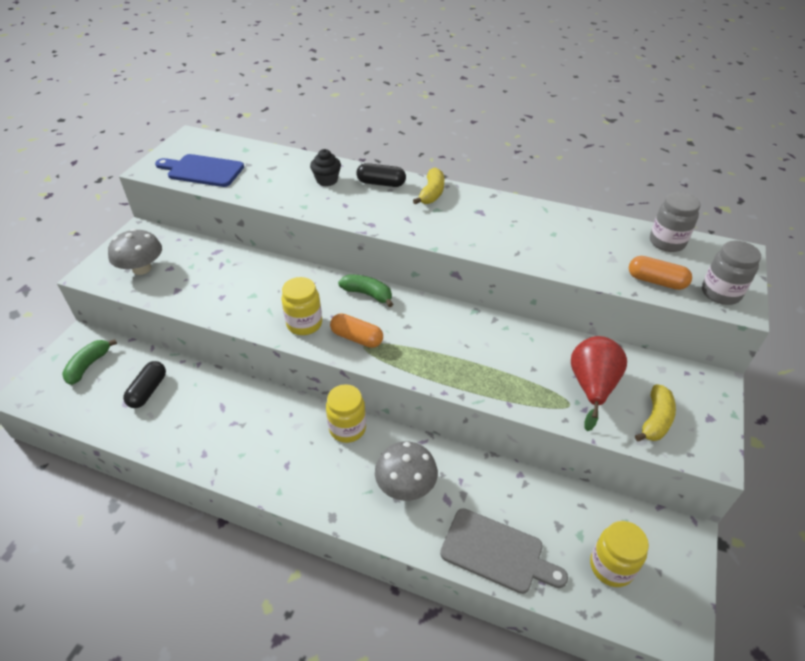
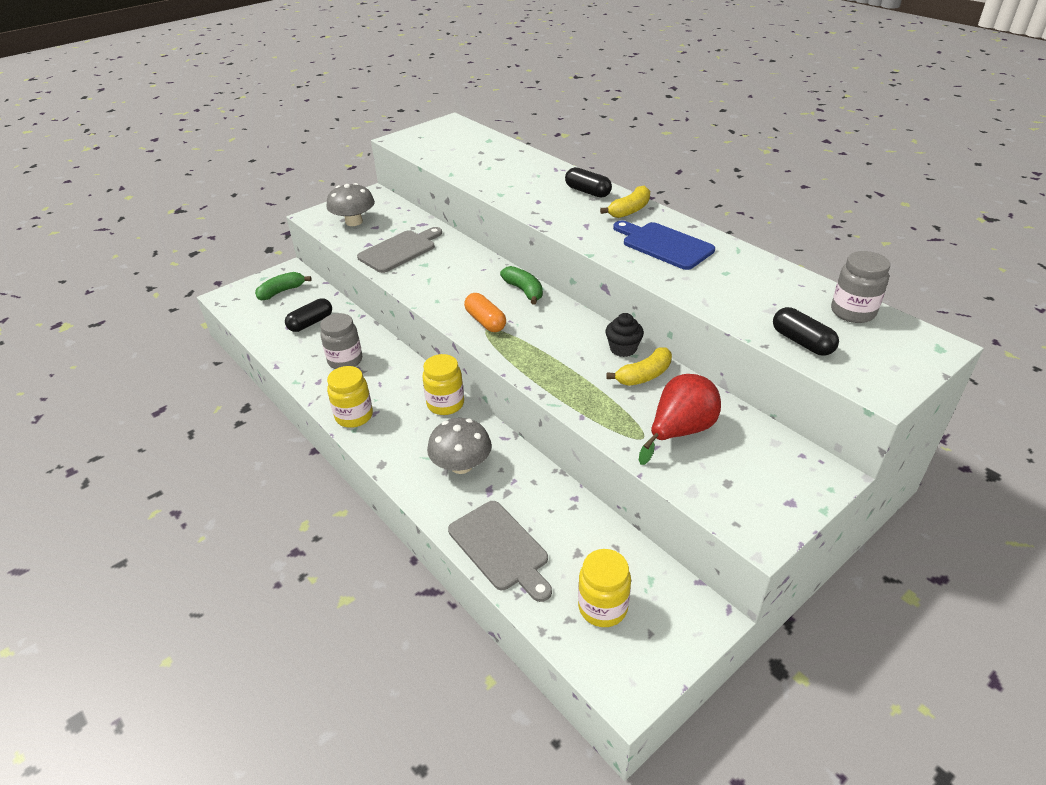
camera: 30 degrees right, 5 degrees down
blue cutting board [155,154,244,187] -> blue cutting board moved to [613,221,715,270]
yellow jar [281,277,322,335] -> yellow jar moved to [327,366,373,428]
black cupcake [310,149,341,186] -> black cupcake moved to [605,313,644,357]
orange capsule [629,256,692,290] -> black capsule [773,307,839,356]
yellow banana [635,384,676,441] -> yellow banana moved to [607,347,672,386]
grey jar [702,240,761,305] -> grey jar moved to [320,313,362,369]
none -> grey cutting board [357,227,442,273]

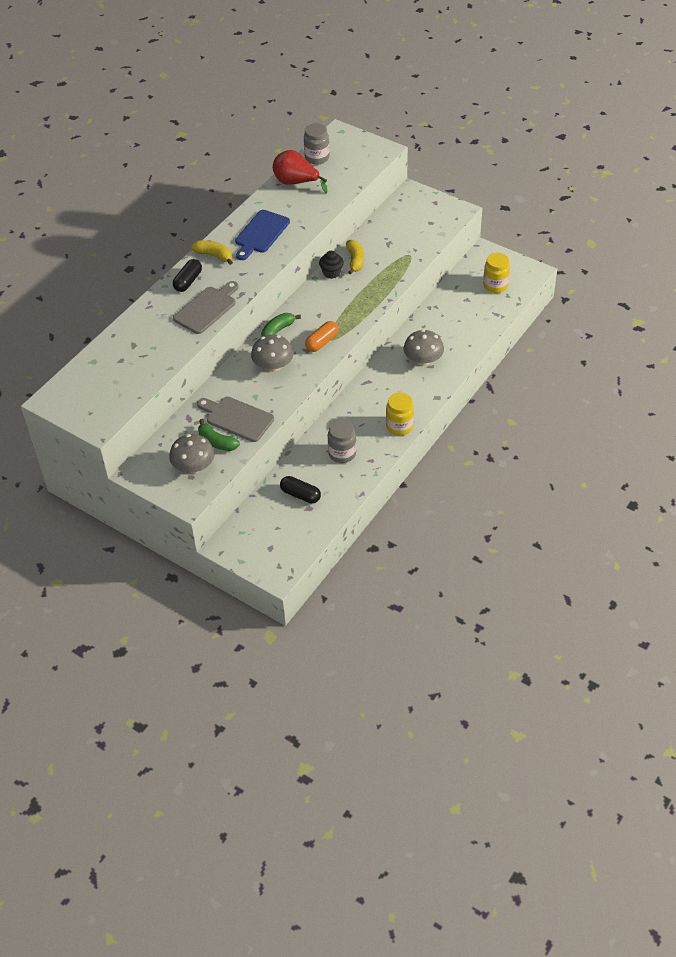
camera: 105 degrees left, 10 degrees up
green banana [255,272,312,300] -> green banana moved to [198,419,240,451]
yellow jar [422,354,464,415] -> none
grey cutting board [448,501,552,602] -> grey cutting board moved to [173,281,239,334]
yellow banana [607,347,672,386] -> yellow banana turned 45 degrees clockwise [346,240,364,274]
red pear [639,374,721,465] -> red pear moved to [273,150,327,193]
black capsule [773,307,839,356] -> none
none -> grey mushroom [251,334,293,372]

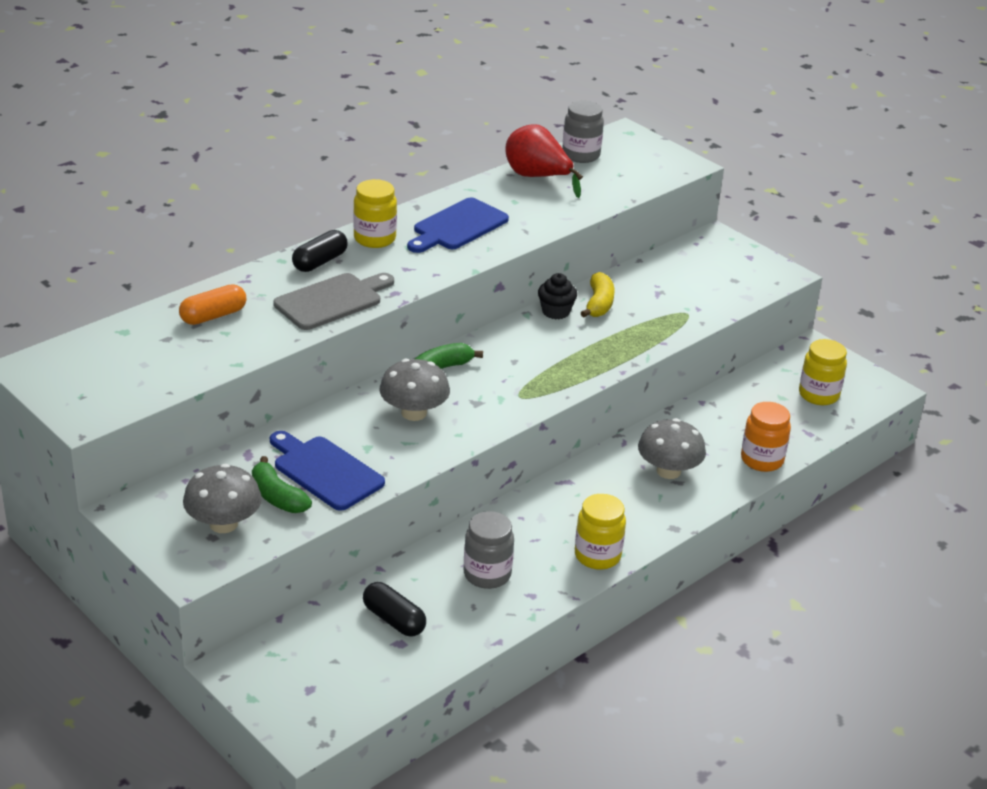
camera: 10 degrees right, 15 degrees down
yellow banana [191,240,233,265] -> yellow jar [353,179,397,248]
grey cutting board [197,397,274,442] -> blue cutting board [270,431,385,511]
orange capsule [305,321,339,352] -> orange capsule moved to [179,284,246,325]
none -> orange jar [741,402,791,472]

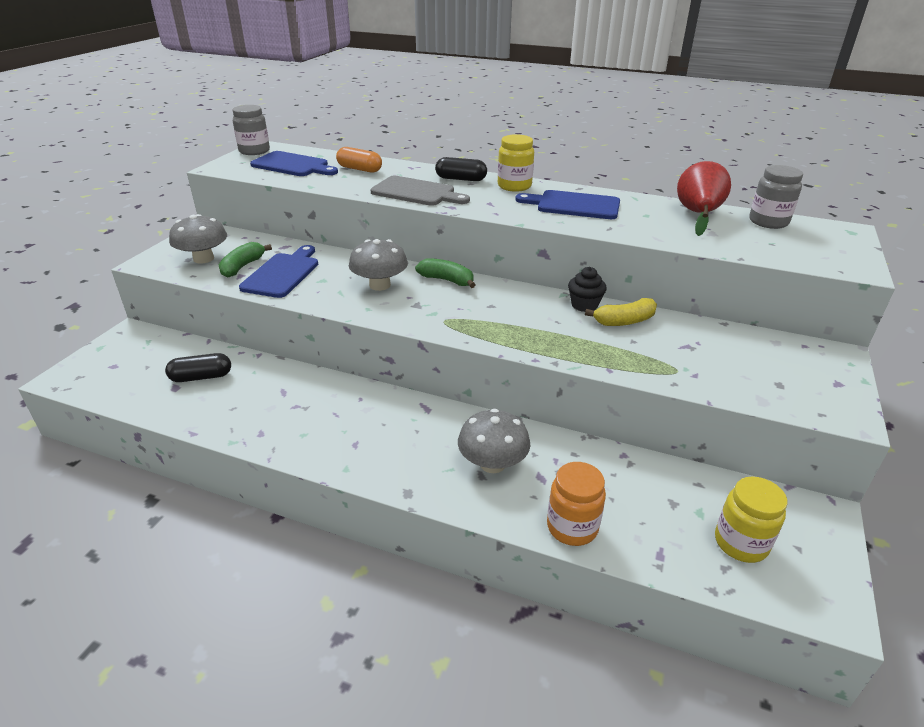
camera: 65 degrees right, 0 degrees up
black capsule [363,582,426,637] -> black capsule turned 60 degrees clockwise [165,353,231,382]
grey jar [464,511,514,589] -> grey jar moved to [233,105,270,155]
yellow jar [575,494,626,570] -> none
none -> blue cutting board [250,151,338,176]

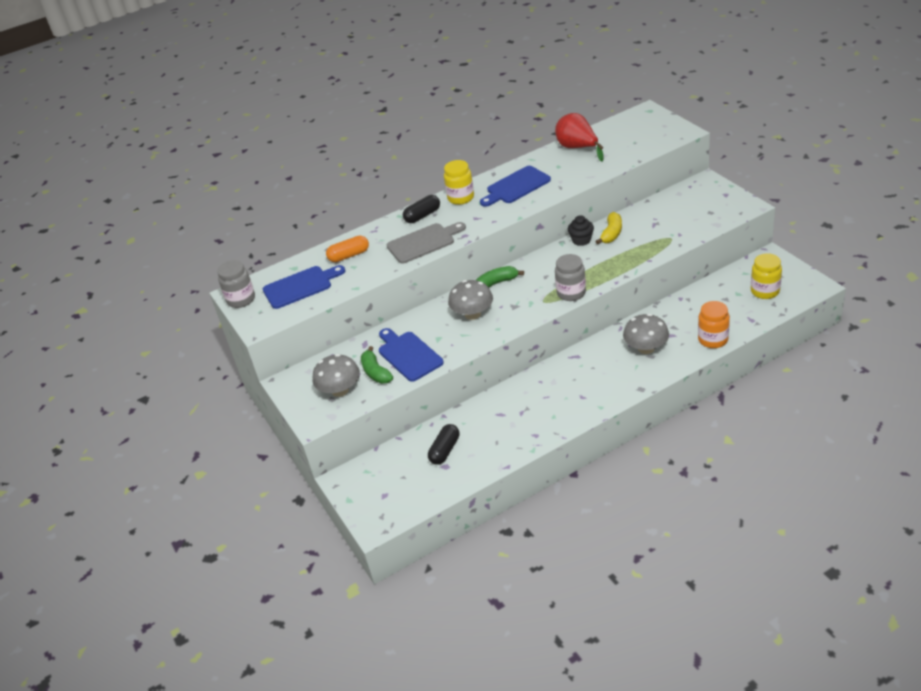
camera: 45 degrees left, 5 degrees up
grey jar [749,165,803,229] -> grey jar moved to [555,254,586,301]

